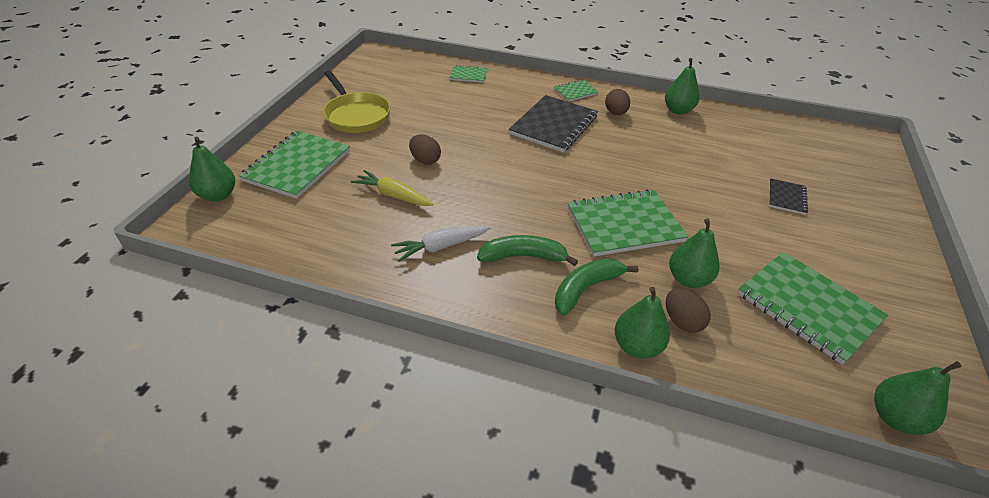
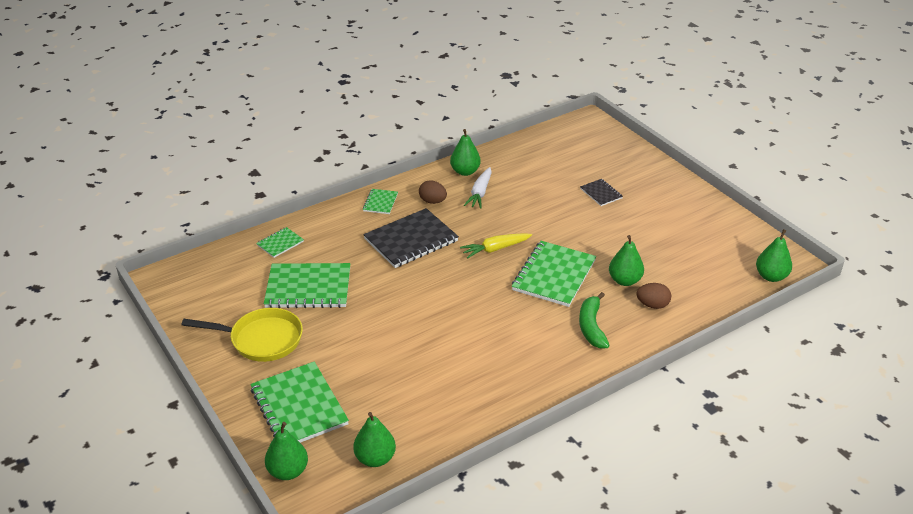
camera: 50 degrees left, 5 degrees down
yellow carrot [351,170,433,206] -> yellow carrot moved to [460,233,532,259]
white carrot [391,226,491,262] -> white carrot moved to [464,167,492,209]
brown egg [409,135,441,165] -> none
green banana [477,235,578,266] -> none
black notebook [509,95,598,152] -> black notebook turned 75 degrees clockwise [363,208,459,268]
green pear [615,287,670,359] -> green pear moved to [353,412,396,467]
green notebook [738,252,888,365] -> green notebook moved to [264,263,350,308]

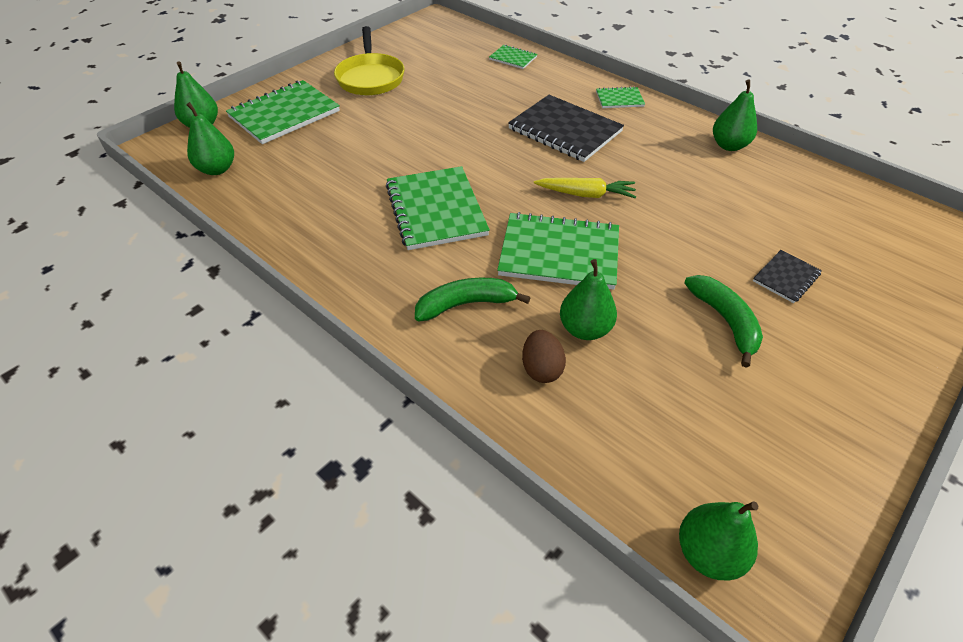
camera: 75 degrees right, 10 degrees up
green notebook [264,263,350,308] -> green notebook moved to [386,166,490,250]
brown egg [419,180,447,204] -> none
yellow carrot [460,233,532,259] -> yellow carrot turned 135 degrees clockwise [534,178,636,199]
white carrot [464,167,492,209] -> none
none -> green banana [684,275,763,368]

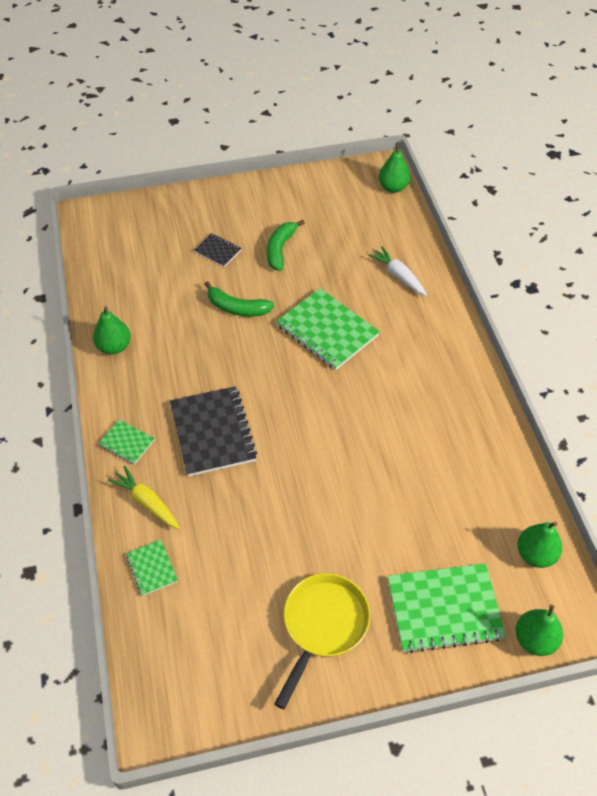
camera: 145 degrees left, 5 degrees up
green notebook [386,166,490,250] -> none
green banana [415,278,530,322] -> green banana moved to [204,281,274,317]
brown egg [522,330,566,383] -> white carrot [368,246,427,296]
yellow carrot [534,178,636,199] -> yellow carrot moved to [108,466,180,529]
green pear [560,259,617,340] -> none
black notebook [753,250,822,303] -> black notebook turned 45 degrees clockwise [194,233,242,267]

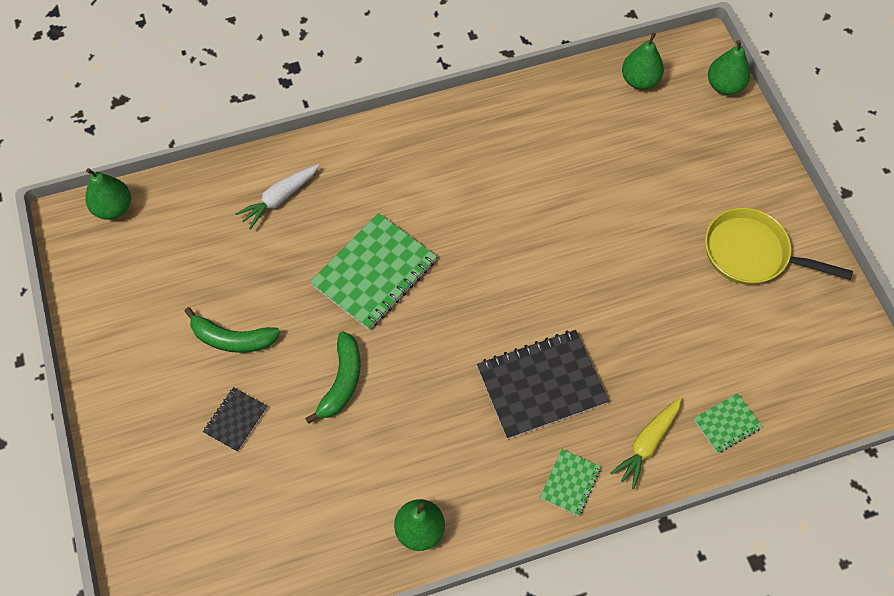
camera: 95 degrees left, 10 degrees up
green notebook [387,563,506,653] -> none

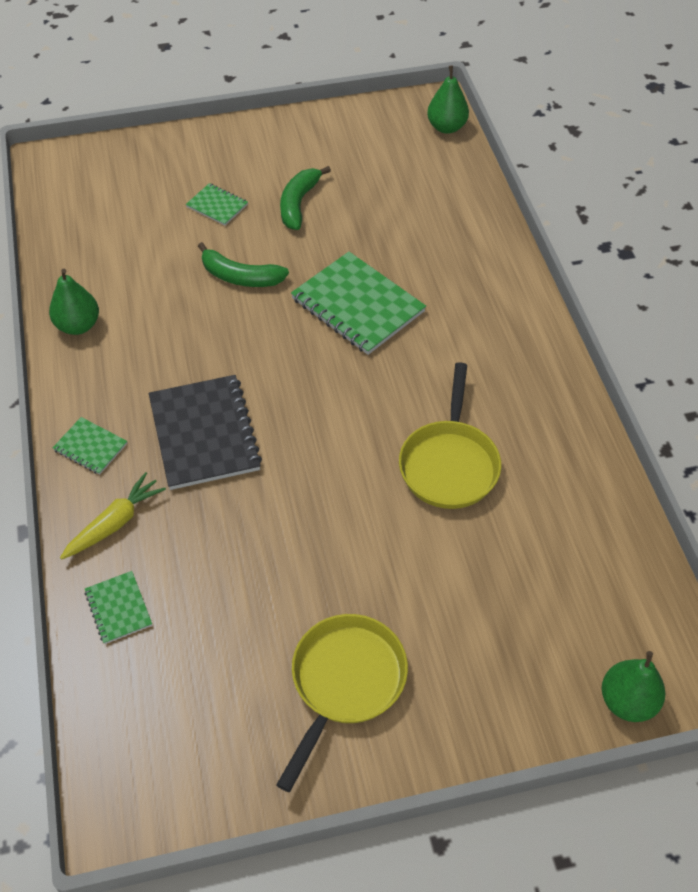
camera: 95 degrees right, 10 degrees down
black notebook [203,387,267,452] -> green notebook [186,183,248,226]
white carrot [235,164,319,230] -> none
yellow carrot [610,398,681,489] -> yellow carrot turned 90 degrees clockwise [60,472,166,560]
green pear [622,33,664,90] -> none
none -> yellow pan [399,362,501,509]

